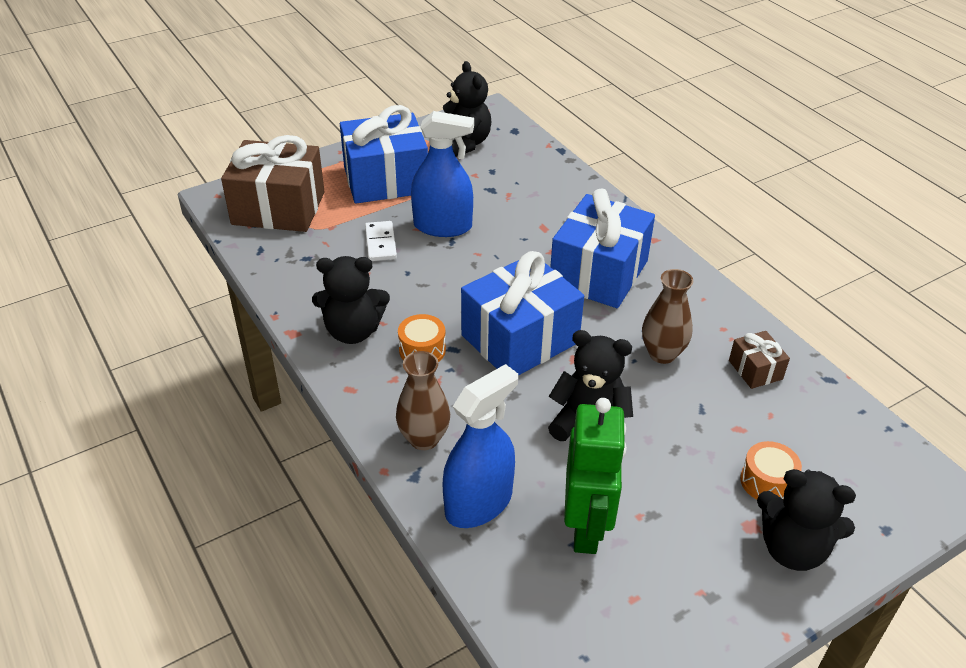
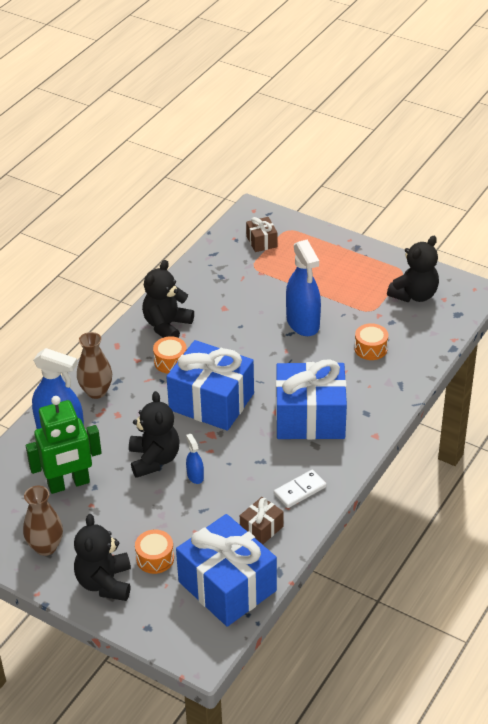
camera: 65 degrees right, 0 degrees up
brown gift [221,135,325,232] -> brown gift [246,217,277,252], size x0.46
black teddy bear [312,256,390,344] -> black teddy bear turned 60 degrees clockwise [142,260,194,338]
blue gift [340,105,428,203] -> blue gift moved to [176,514,277,627]
white domino [365,221,397,261] -> white domino moved to [274,470,327,508]
brown vase [642,269,693,364] -> brown vase moved to [23,486,63,556]
none -> blue spray bottle [186,434,204,484]
none -> orange drum [354,323,388,360]

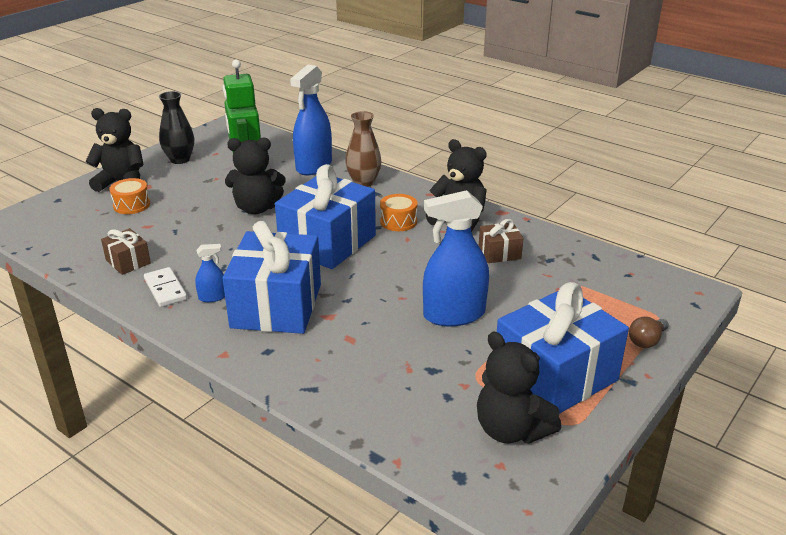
camera: 95 degrees right, 10 degrees down
brown vase [23,486,63,556] -> black vase [159,91,194,164]
blue gift [176,514,277,627] -> blue gift moved to [497,282,629,414]
blue spray bottle [186,434,204,484] -> blue spray bottle moved to [195,244,225,302]
brown gift [246,217,277,252] -> brown gift moved to [479,219,524,263]
orange drum [354,323,388,360] -> none
none -> brown light bulb [629,317,668,348]

